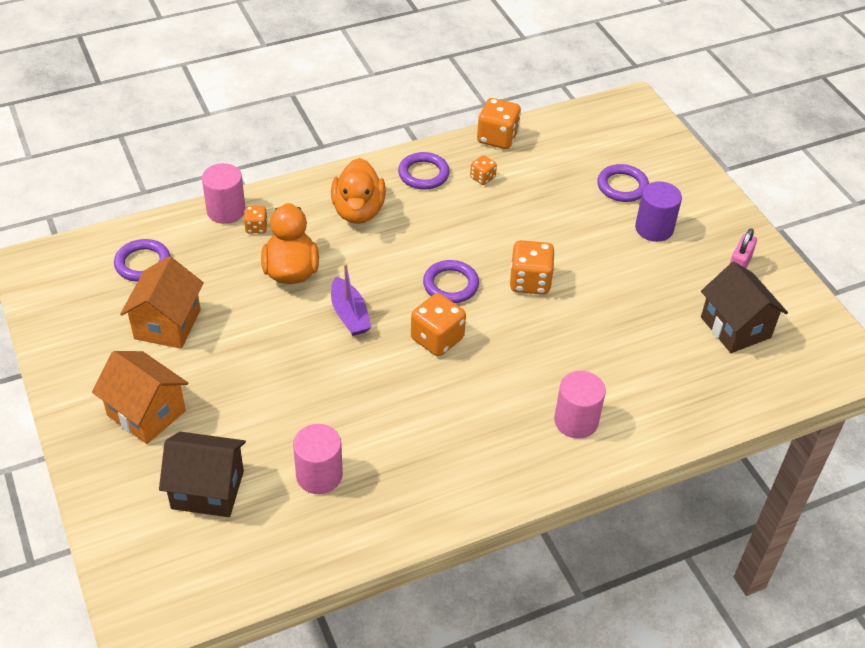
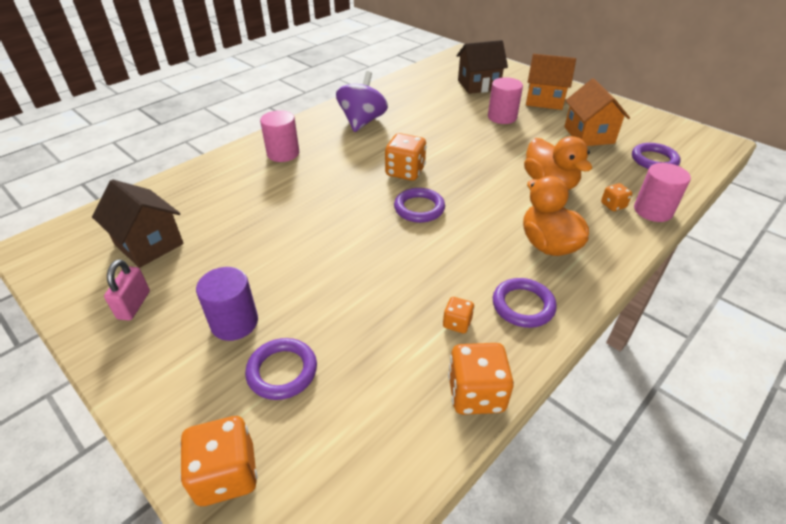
camera: 160 degrees right, 5 degrees down
pink cylinder [293,424,343,494] -> pink cylinder moved to [488,77,523,124]
purple boat [331,264,371,336] -> none
orange dice [510,240,555,295] -> orange dice moved to [180,416,257,506]
none -> purple spinning top [336,71,388,132]

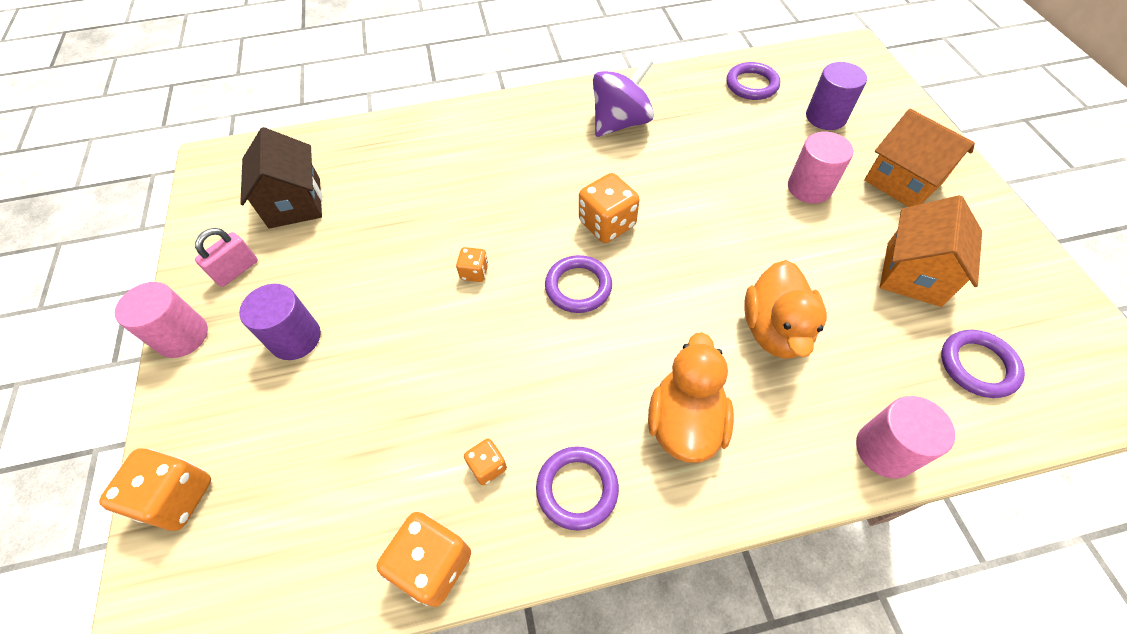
camera: 35 degrees right, 15 degrees up
purple ring [245,338,317,400] -> purple ring moved to [726,62,780,100]
pink cylinder [260,110,299,162] -> pink cylinder moved to [115,282,208,358]
brown house [457,40,508,94] -> purple cylinder [806,62,867,130]
orange dice [601,183,632,211] -> orange dice moved to [456,247,489,282]

